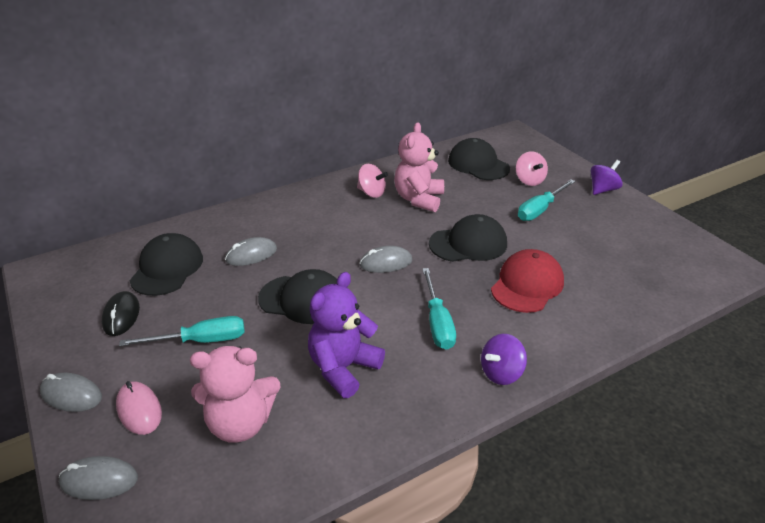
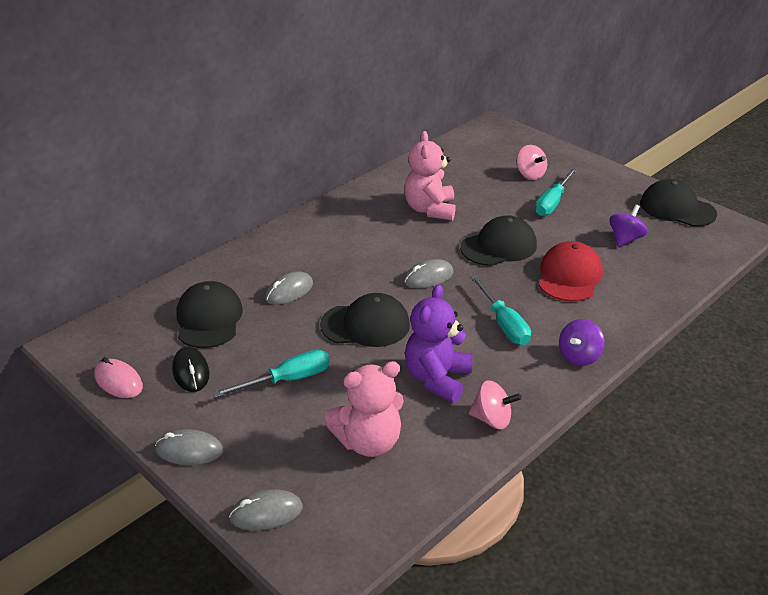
camera: 15 degrees left, 0 degrees up
pink mouse [116,381,162,435] -> pink mouse moved to [94,357,143,398]
pink spinning top [357,164,388,198] -> pink spinning top moved to [469,380,522,429]
black cap [448,138,510,180] -> black cap moved to [640,179,717,227]
purple spinning top [590,160,623,195] -> purple spinning top moved to [610,205,647,247]

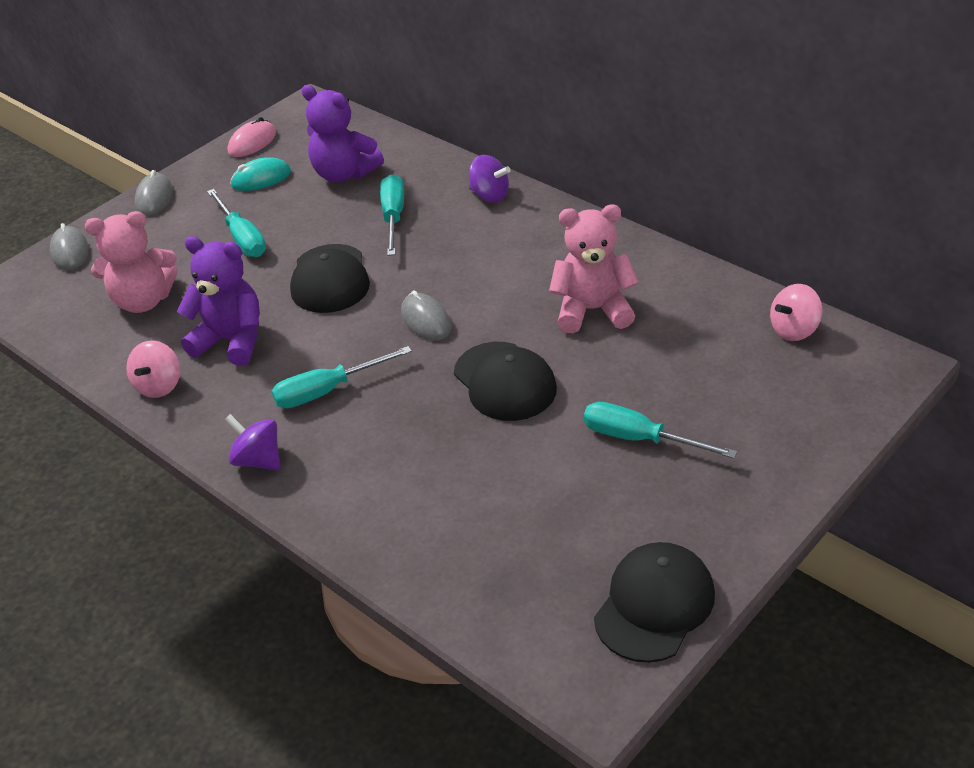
camera: 90 degrees right, 5 degrees up
black mouse [172,347,209,392] -> turquoise mouse [230,157,291,191]
black cap [176,281,243,348] -> purple teddy bear [302,85,384,182]
grey mouse [265,271,313,305] -> turquoise screwdriver [380,174,404,256]
pink teddy bear [325,361,404,457] -> pink teddy bear turned 75 degrees counterclockwise [85,211,177,313]
pink spinning top [517,145,547,180] -> pink spinning top moved to [770,284,823,341]
red cap [539,241,603,302] -> none
purple spinning top [610,205,647,247] -> purple spinning top moved to [469,155,511,202]

